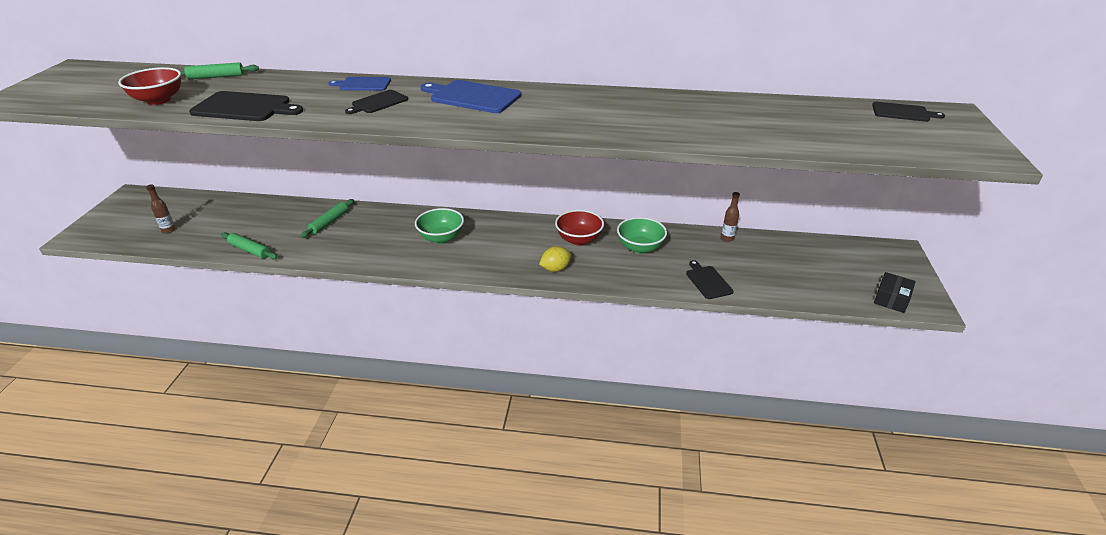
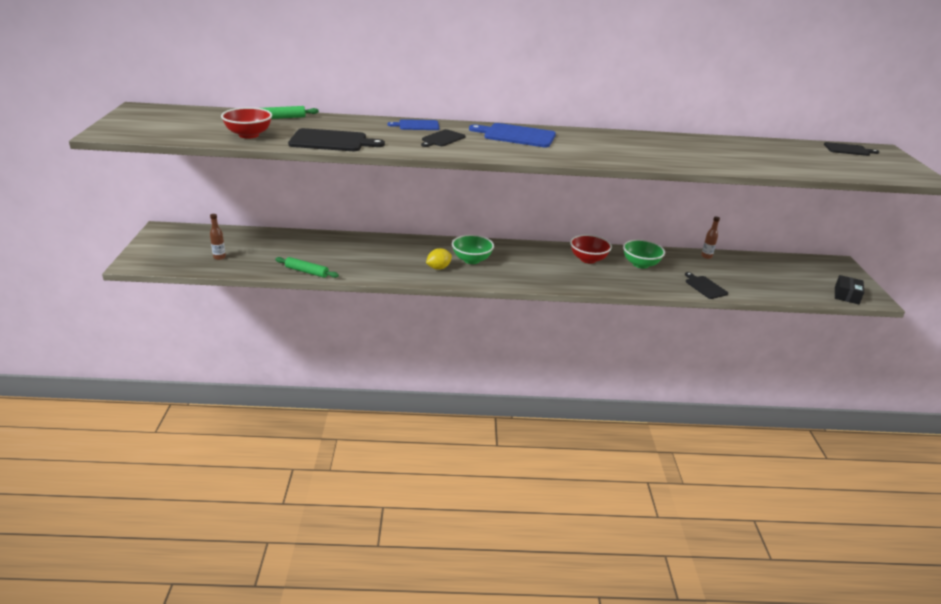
camera: 10 degrees left, 5 degrees down
green rolling pin [300,199,354,238] -> none
yellow lemon [539,246,572,272] -> yellow lemon moved to [426,248,452,270]

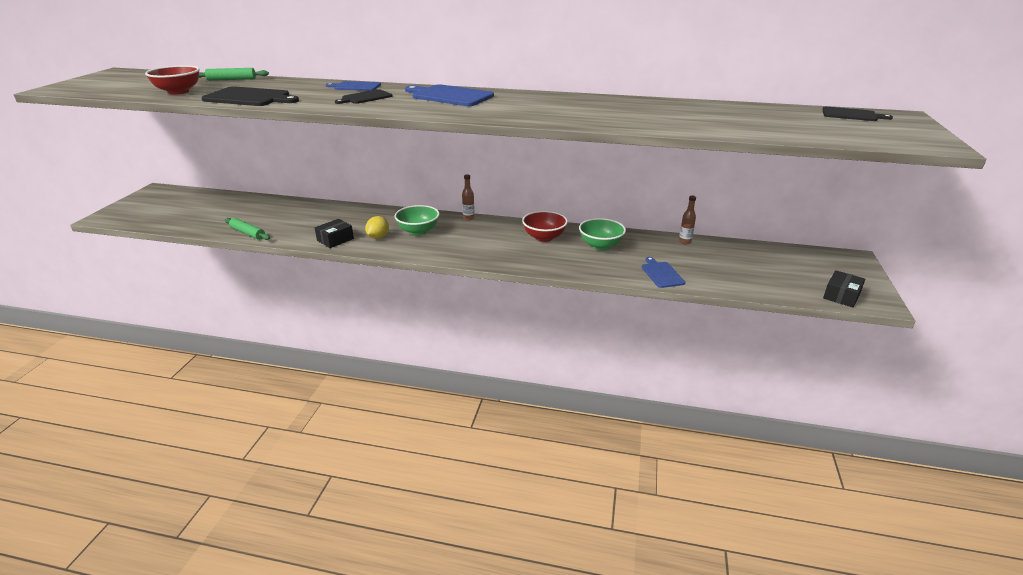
camera: 15 degrees right, 0 degrees up
brown bottle [210,214,226,260] -> brown bottle moved to [462,174,475,220]
yellow lemon [426,248,452,270] -> yellow lemon turned 45 degrees counterclockwise [365,216,389,239]
black cutting board [685,272,728,299] -> blue cutting board [642,257,685,288]
none -> black box [315,219,354,248]

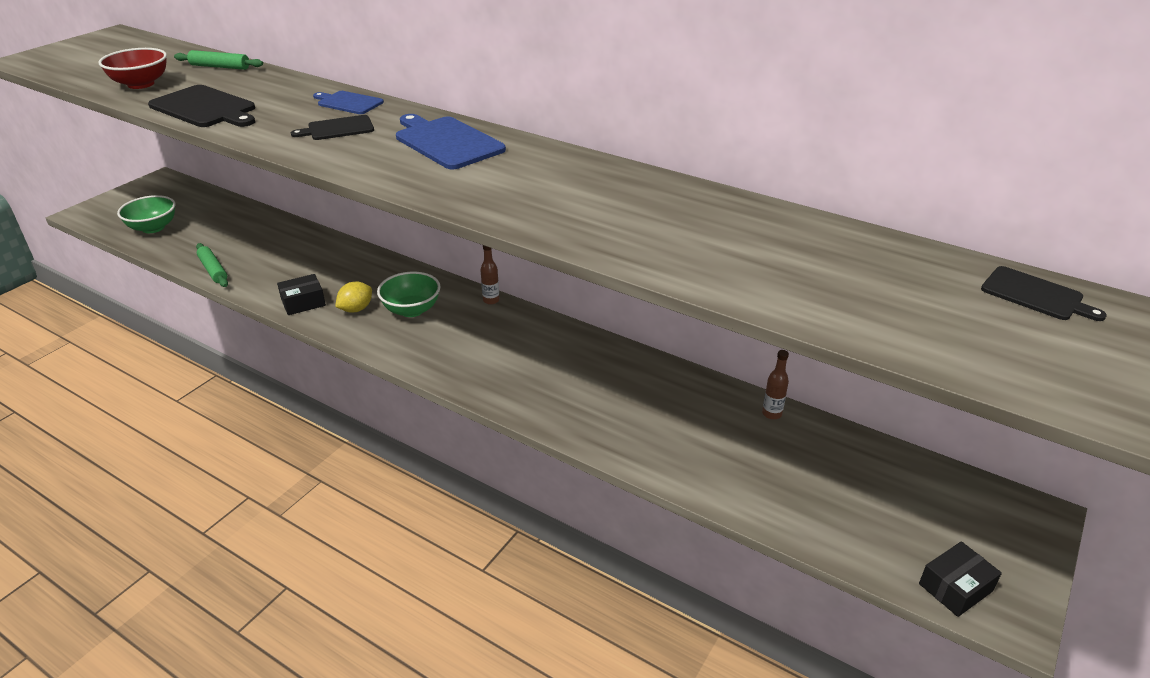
camera: 20 degrees right, 5 degrees up
red bowl [522,211,568,242] -> none
green bowl [579,218,626,250] -> green bowl moved to [117,195,176,233]
blue cutting board [642,257,685,288] -> none

